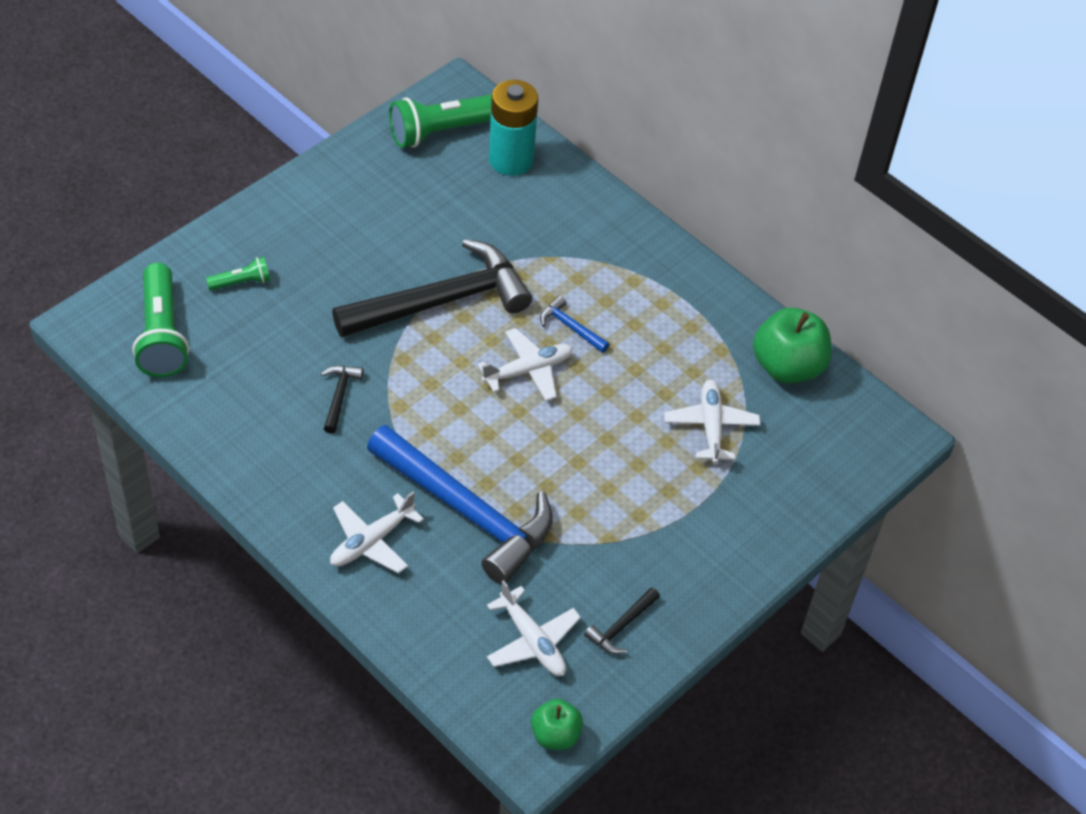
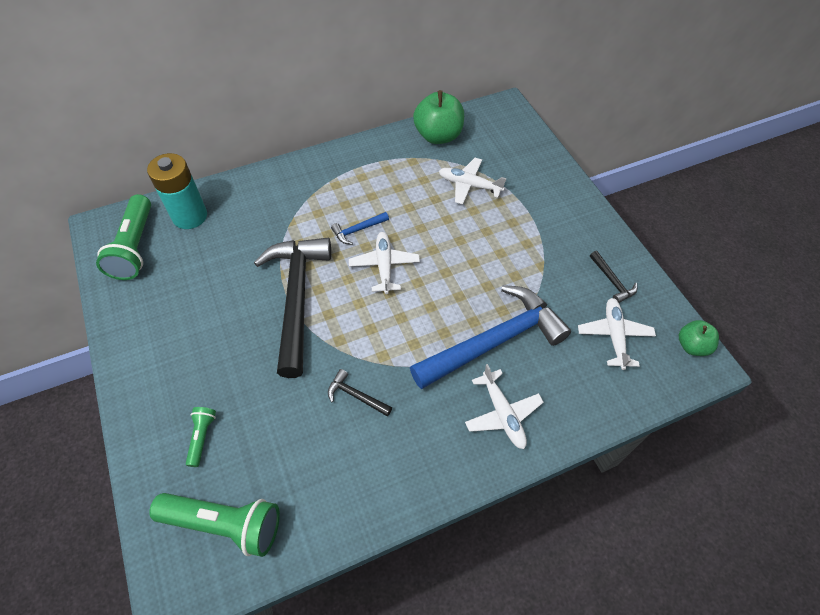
camera: 65 degrees left, 5 degrees up
white plane [487,580,581,676] -> white plane turned 75 degrees counterclockwise [578,298,656,370]

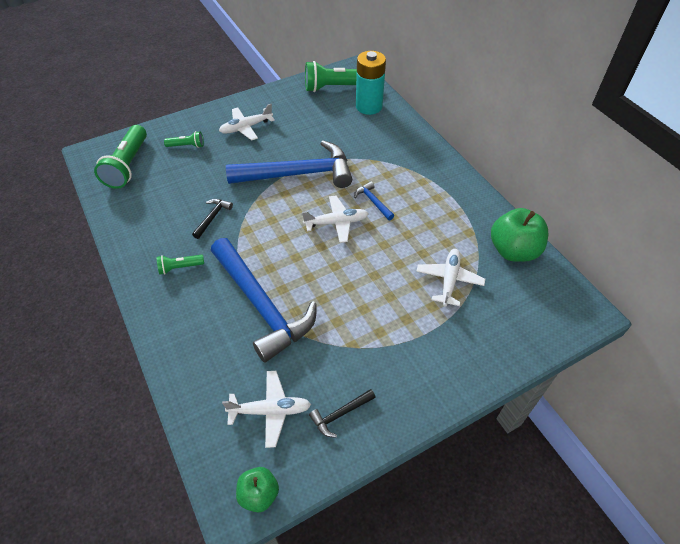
camera: 85 degrees right, 5 degrees down
black hammer [254,238,331,378] -> blue hammer [226,141,352,188]
white plane [465,364,544,449] -> white plane moved to [219,104,275,140]
none -> green flashlight [157,255,204,275]

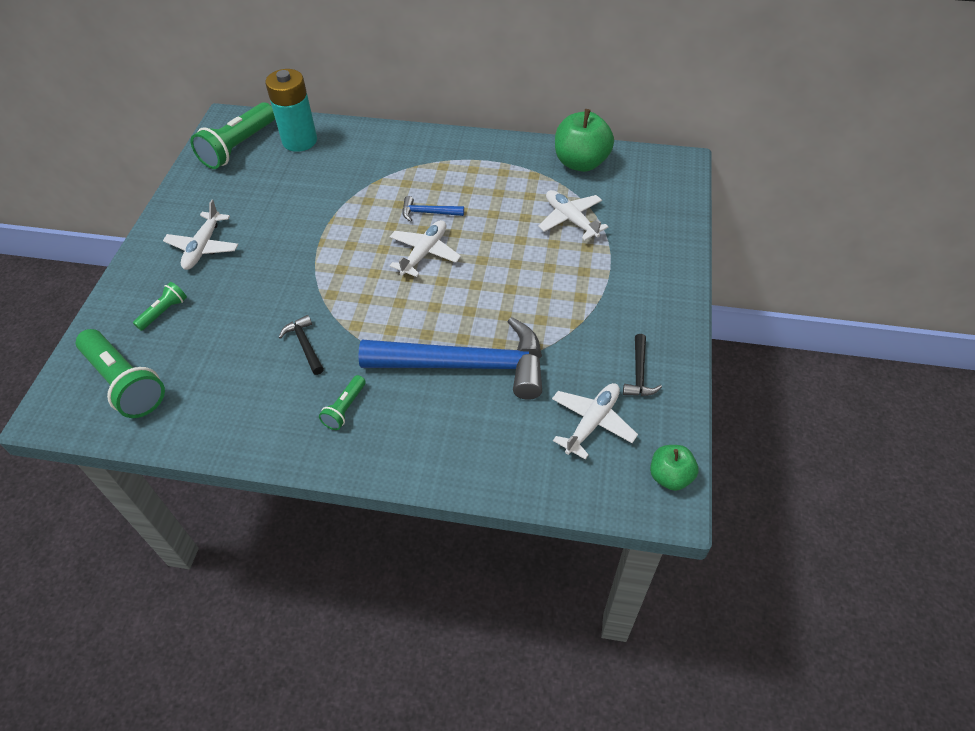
camera: 50 degrees left, 0 degrees up
blue hammer [226,141,352,188] -> none

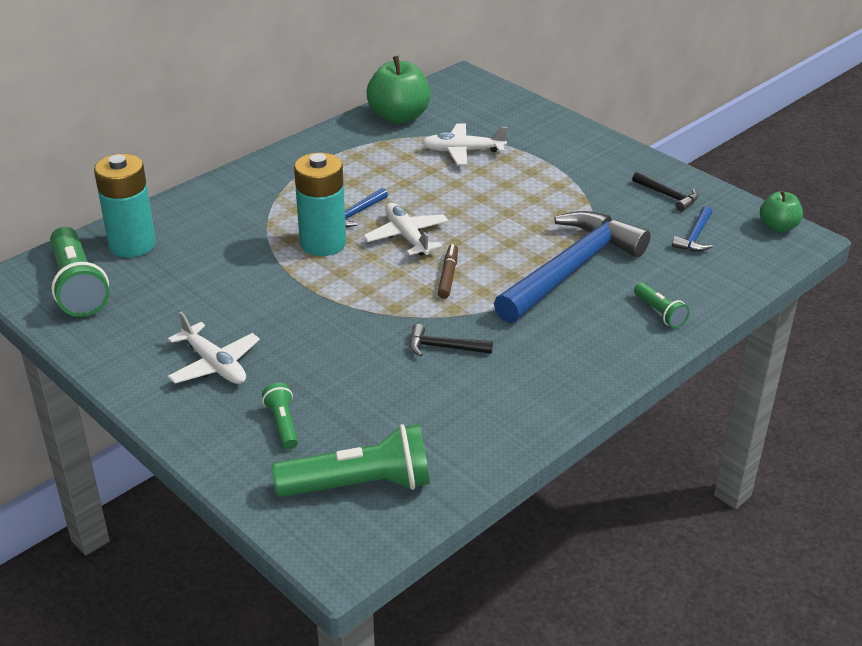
camera: 55 degrees left, 15 degrees down
green flashlight [319,375,366,430] -> green flashlight moved to [634,283,690,328]
white plane [552,383,638,460] -> blue hammer [672,206,713,252]
none -> turquoise battery [294,153,346,256]
none -> brown marker [438,244,458,299]

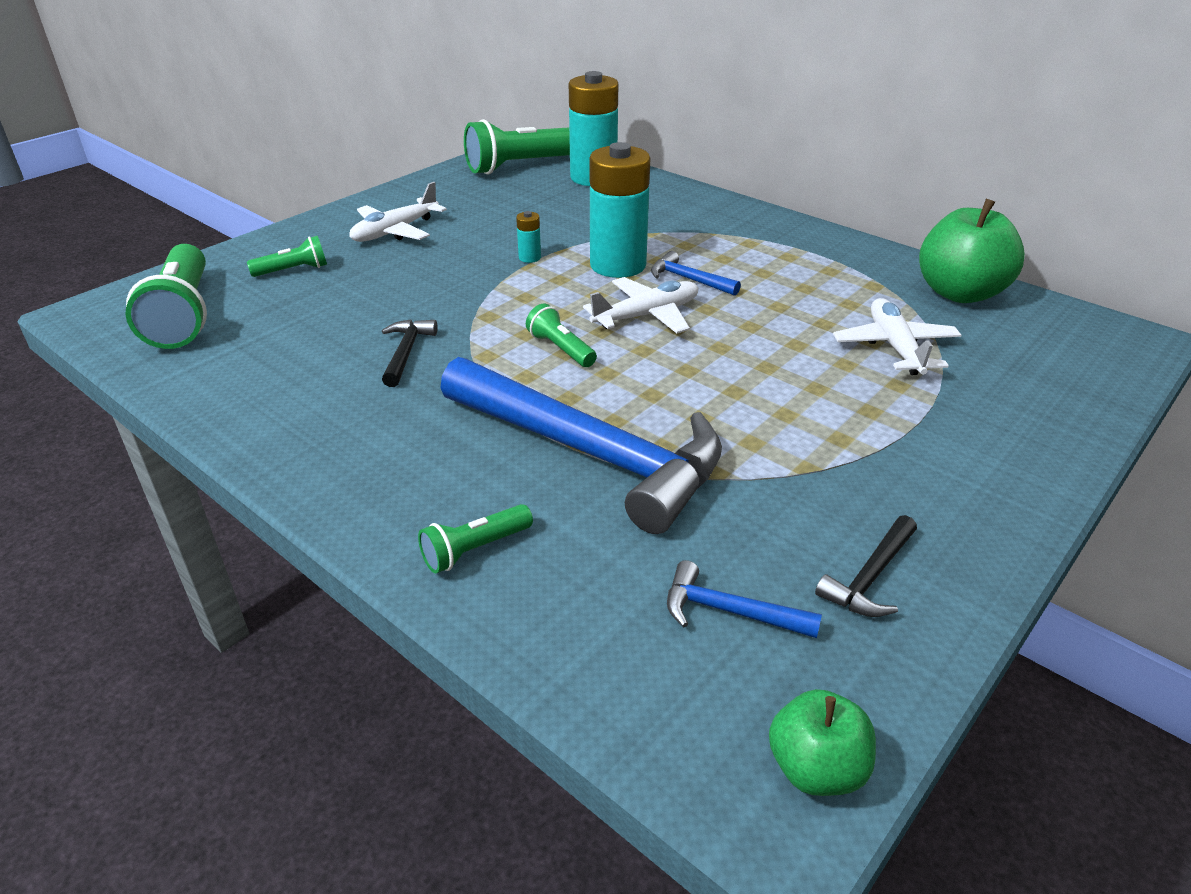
camera: 85 degrees right, 0 degrees up
brown marker [438,244,458,299] -> green flashlight [526,304,597,367]
none -> turquoise battery [516,211,541,263]

